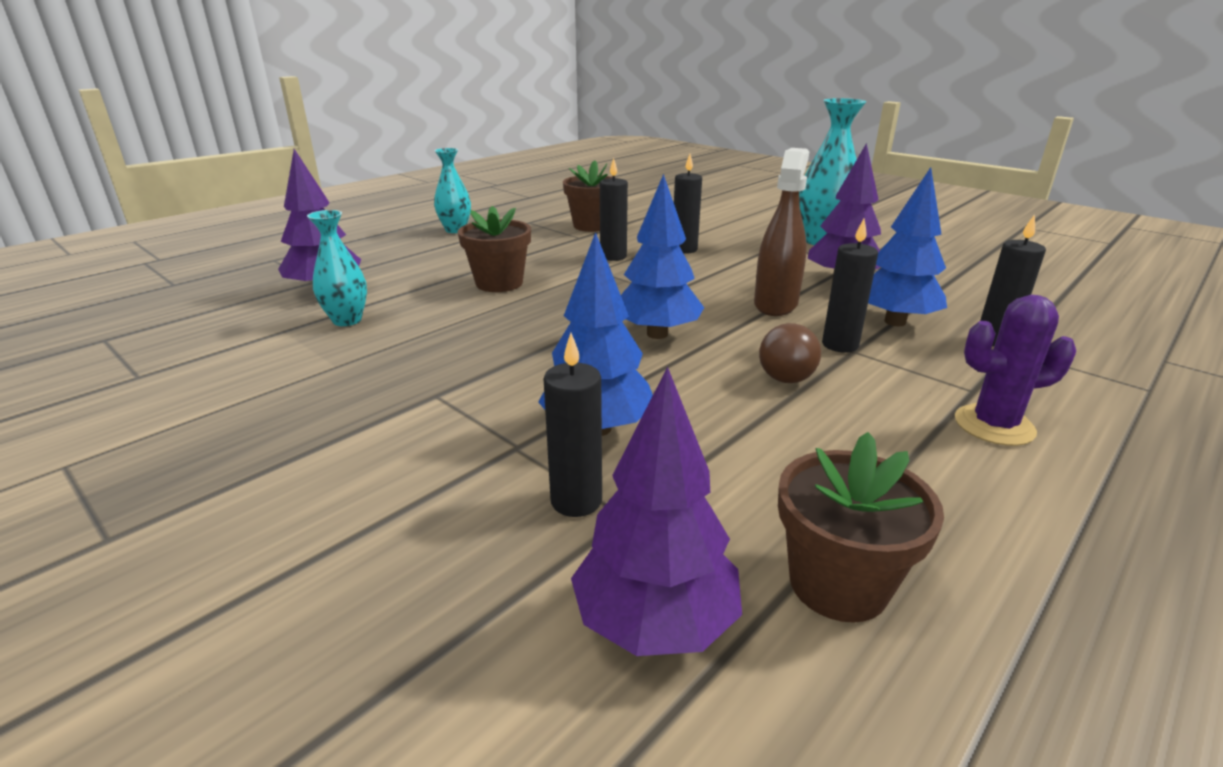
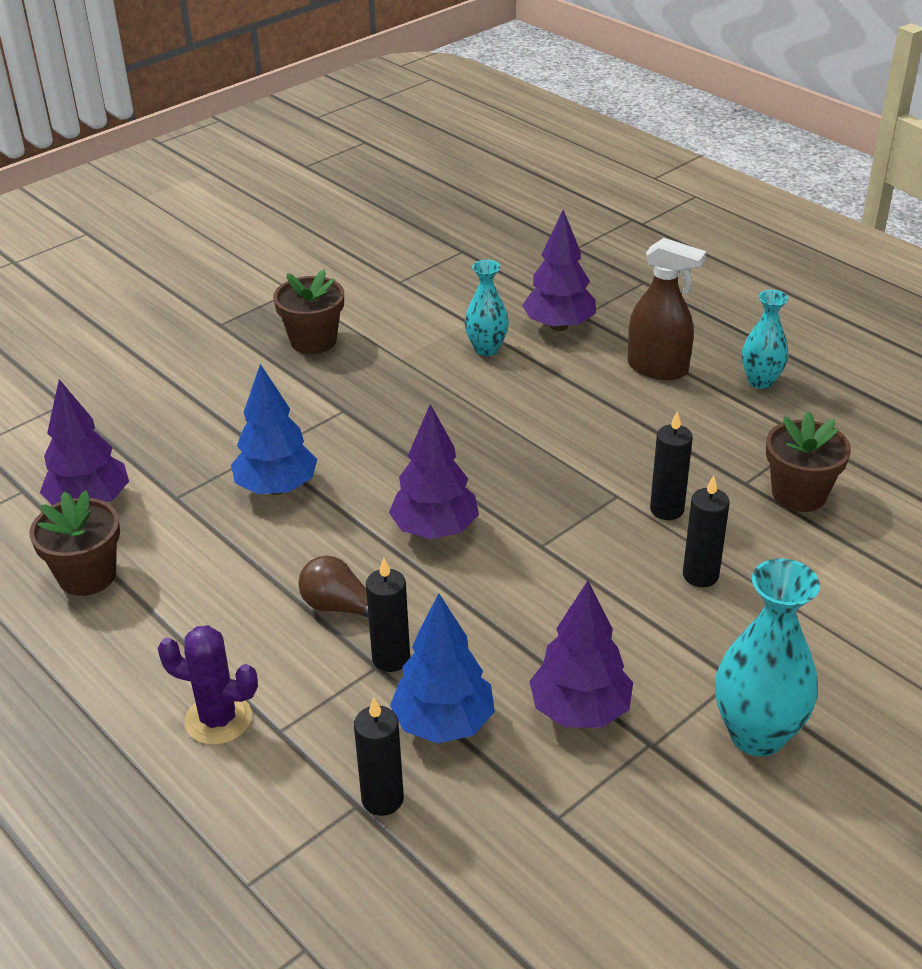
camera: 95 degrees right, 10 degrees up
brown flower pot [458,206,531,292] -> brown flower pot moved to [273,269,344,354]
black candle [543,333,602,517] -> none
blue tree [621,174,704,339] -> purple tree [389,404,479,539]
brown spray bottle [754,148,809,316] -> brown spray bottle moved to [628,238,706,380]
purple cactus [955,294,1076,446] -> purple cactus turned 75 degrees counterclockwise [157,625,258,745]

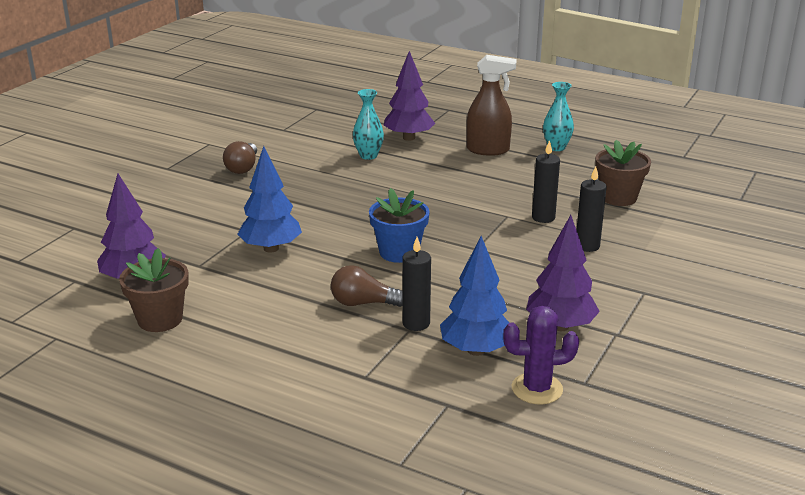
camera: 20 degrees left, 10 degrees down
purple cactus [157,625,258,745] -> purple cactus moved to [503,306,579,404]
brown flower pot [273,269,344,354] -> brown light bulb [223,141,257,174]
black candle [354,698,404,816] -> none
purple tree [389,404,479,539] -> blue flower pot [369,188,430,263]
turquoise vase [715,559,820,756] -> none

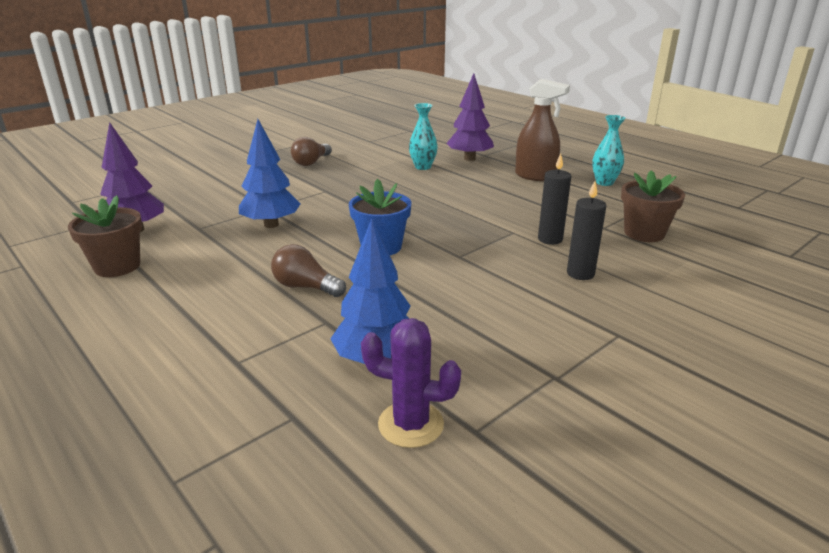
camera: 20 degrees right, 0 degrees up
black candle [402,237,431,331] -> none
purple tree [526,215,600,331] -> none

